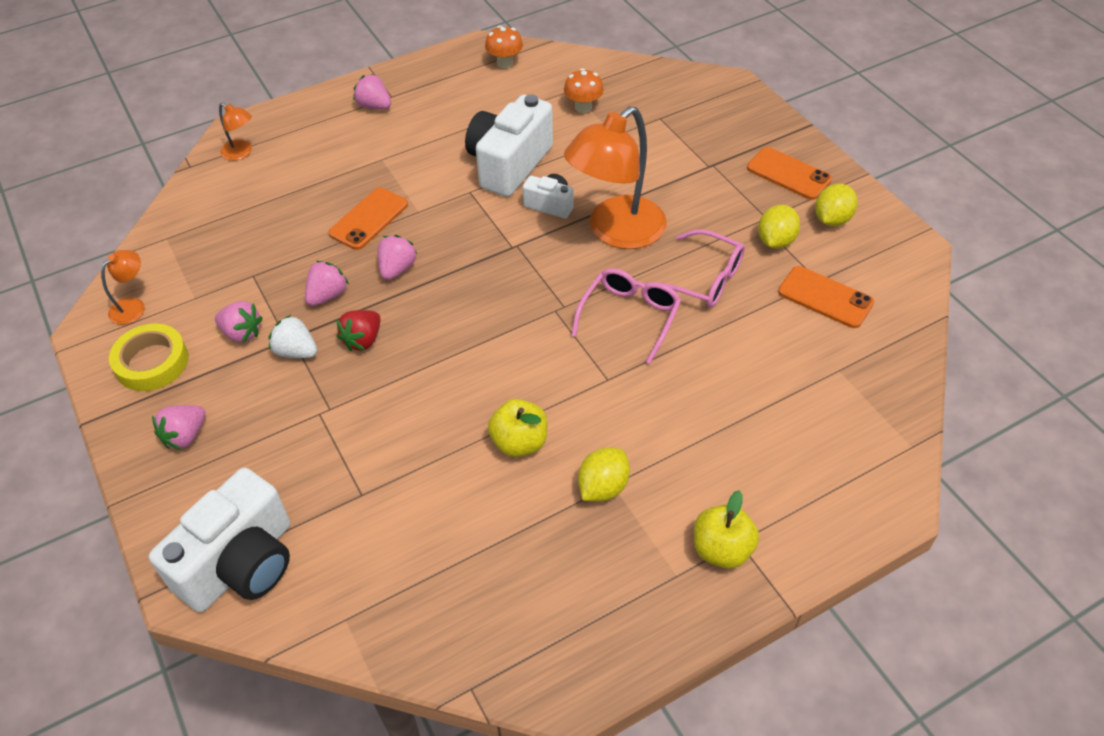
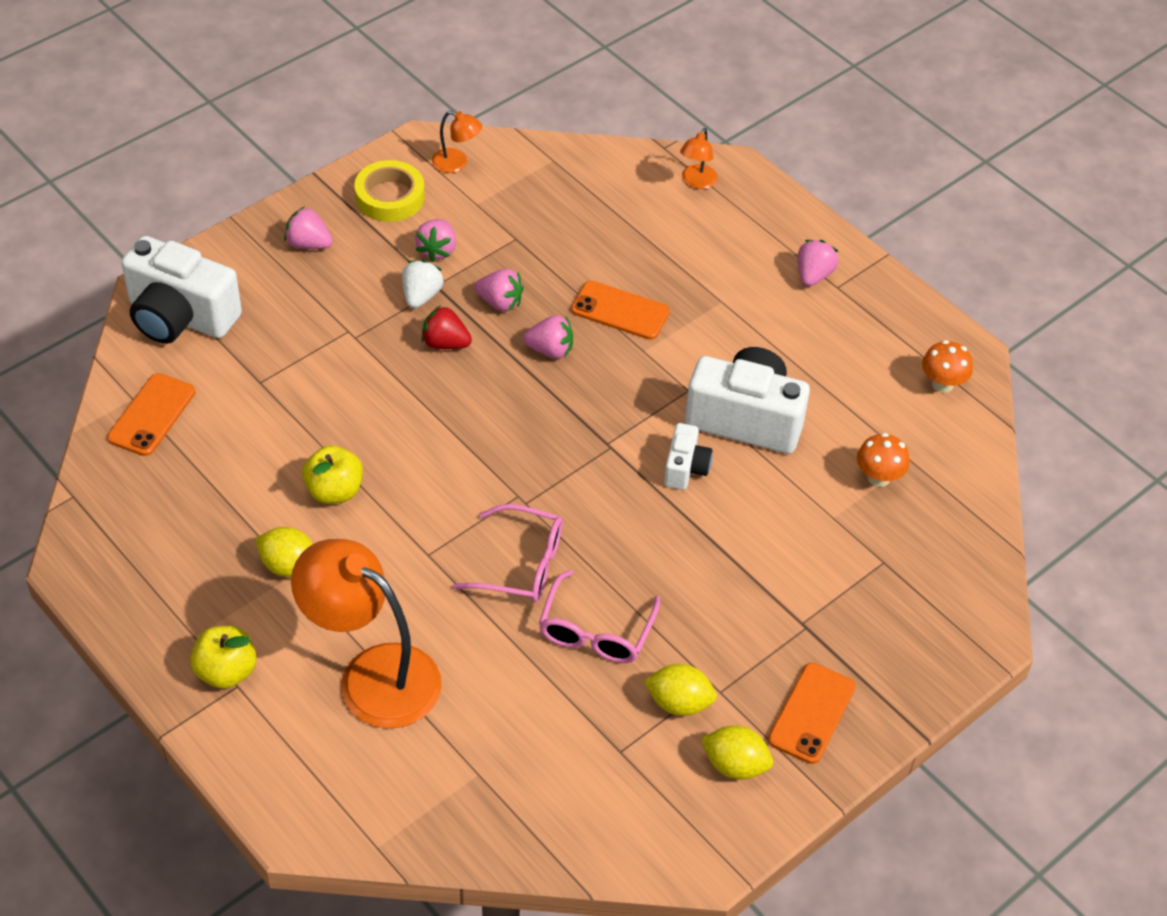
camera: 75 degrees right, 0 degrees up
orange lamp [564,106,667,249] -> orange lamp moved to [291,539,441,729]
orange phone [778,266,874,328] -> orange phone moved to [107,373,195,456]

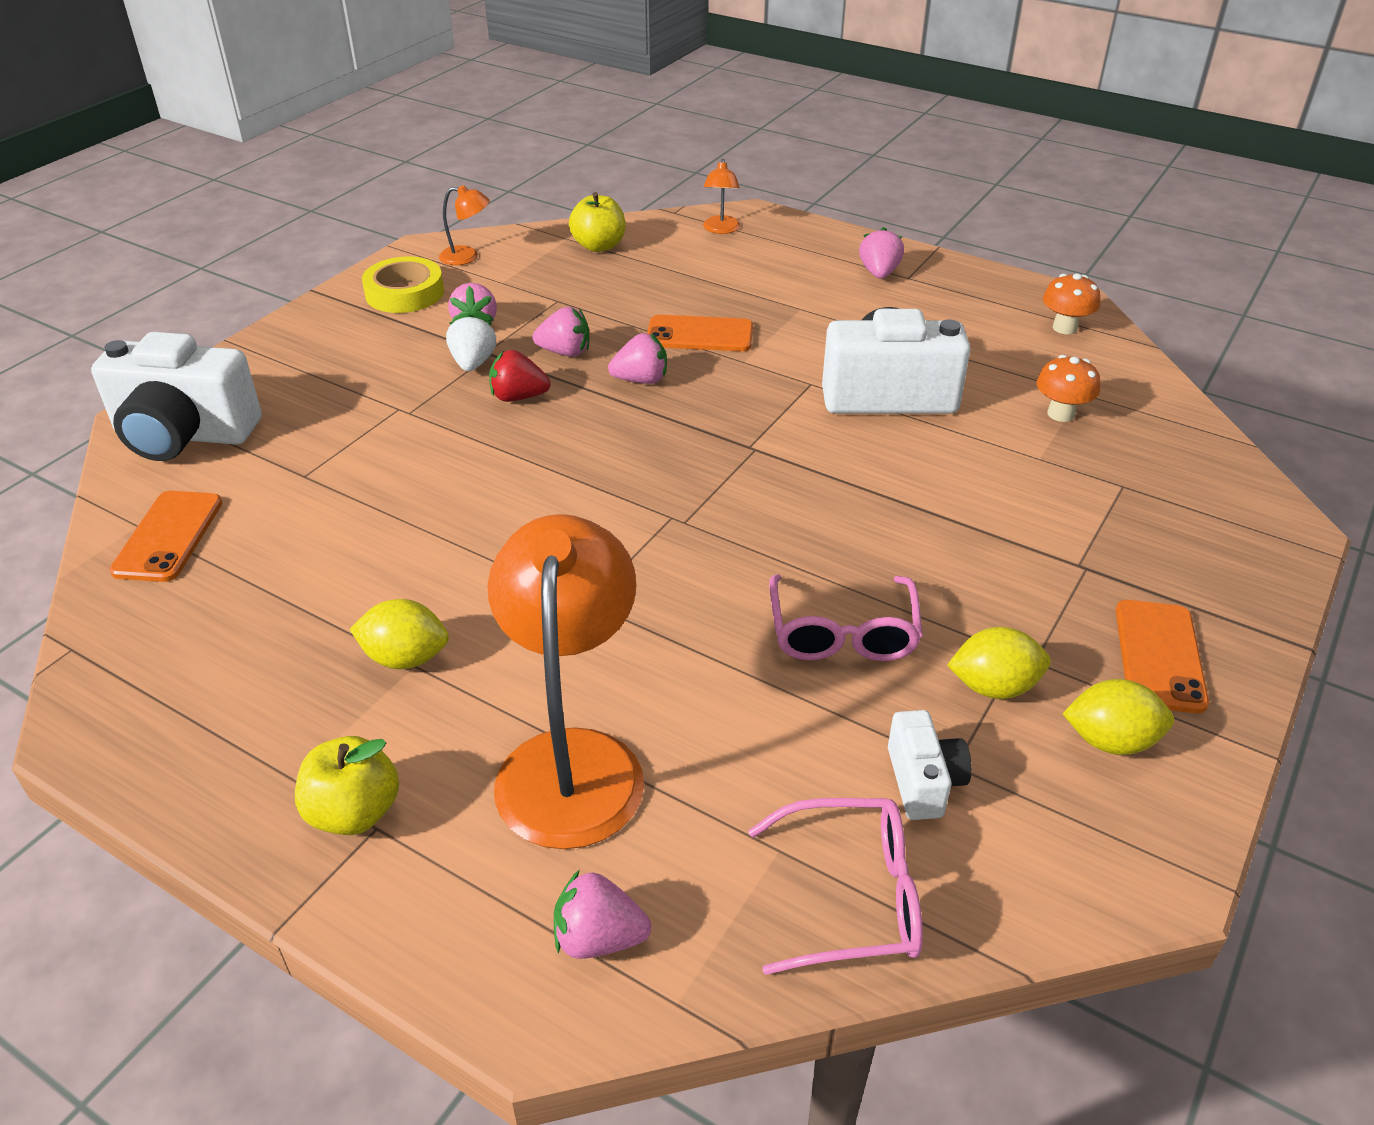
camera: 15 degrees left, 10 degrees down
pink strawberry [284,207,333,249] -> pink strawberry moved to [554,869,651,959]
orange lamp [291,539,441,729] -> orange lamp turned 75 degrees clockwise [487,514,644,849]
yellow apple [302,445,363,504] -> yellow apple moved to [569,192,626,252]
pink glasses [453,504,563,602] -> pink glasses moved to [748,798,923,975]
white camera [664,423,712,490] -> white camera moved to [888,710,972,820]

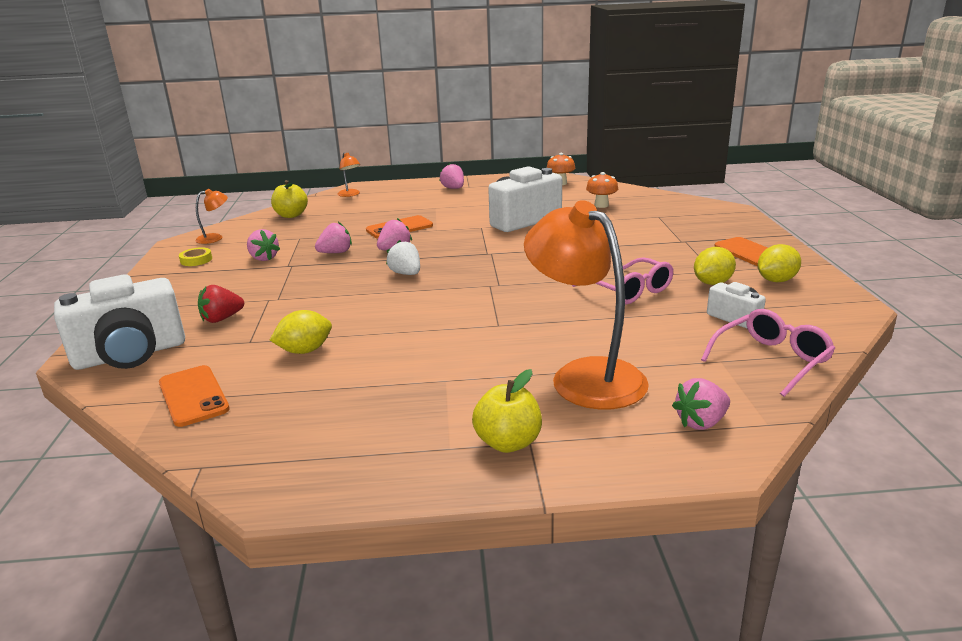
camera: 35 degrees left, 15 degrees down
yellow lemon [350,599,449,669] -> yellow lemon moved to [270,310,332,354]
yellow tape [362,256,444,313] -> yellow tape [179,247,212,266], size x0.57
white strawberry [446,314,496,371] -> white strawberry moved to [386,240,420,275]
red strawberry [489,350,551,402] -> red strawberry moved to [198,285,244,323]

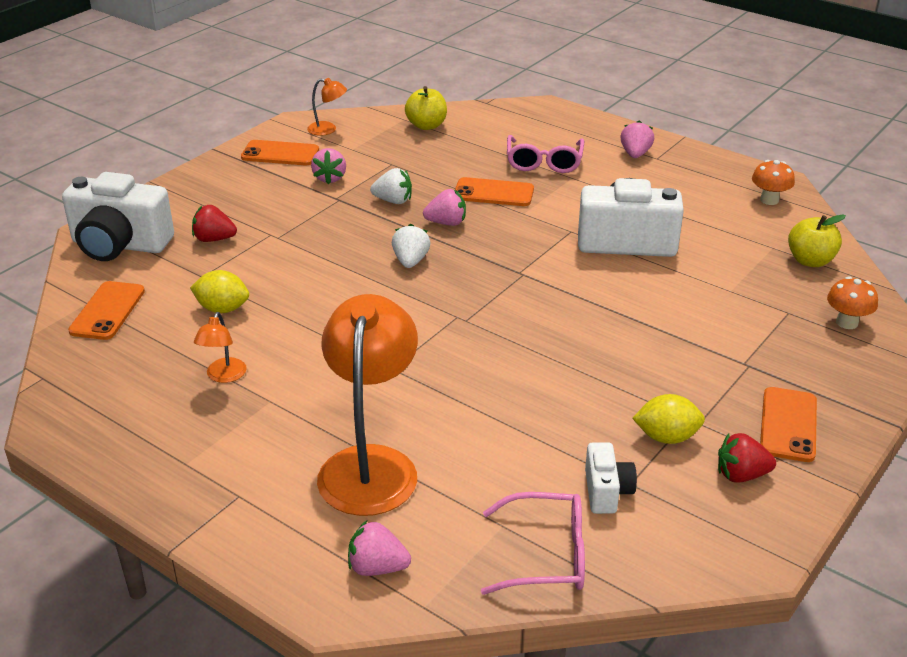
camera: 40 degrees right, 10 degrees up
yellow tape [179,247,212,266] -> orange phone [241,140,319,165]
pink strawberry [315,222,352,253] -> white strawberry [370,168,412,204]
orange lamp [338,152,360,197] -> orange lamp moved to [194,312,247,383]
yellow apple [472,369,542,453] -> yellow apple moved to [788,214,846,267]
pink glasses [572,257,674,304] -> pink glasses moved to [507,135,584,173]
orange mushroom [586,172,618,208] -> orange mushroom moved to [827,276,878,329]
yellow lemon [758,244,801,282] -> red strawberry [718,433,776,483]

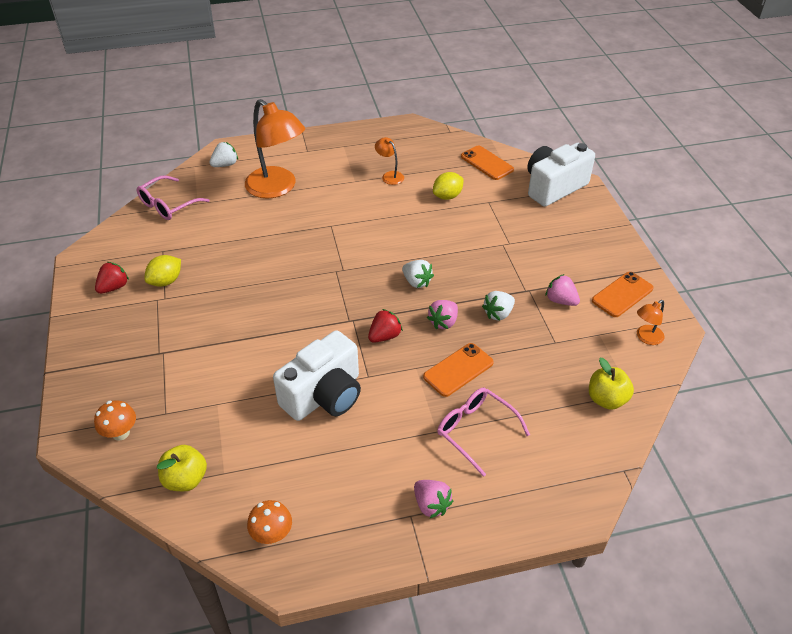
camera: 130 degrees right, 10 degrees up
red strawberry [192,205,237,242] -> red strawberry moved to [368,309,403,343]
pink strawberry [348,520,411,576] -> white strawberry [209,142,238,167]
white camera [585,443,637,514] -> none
orange phone [760,387,817,462] -> none

